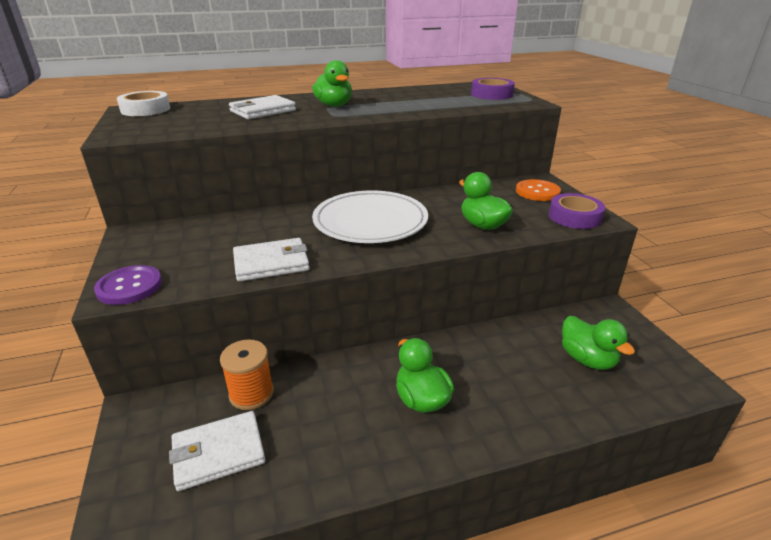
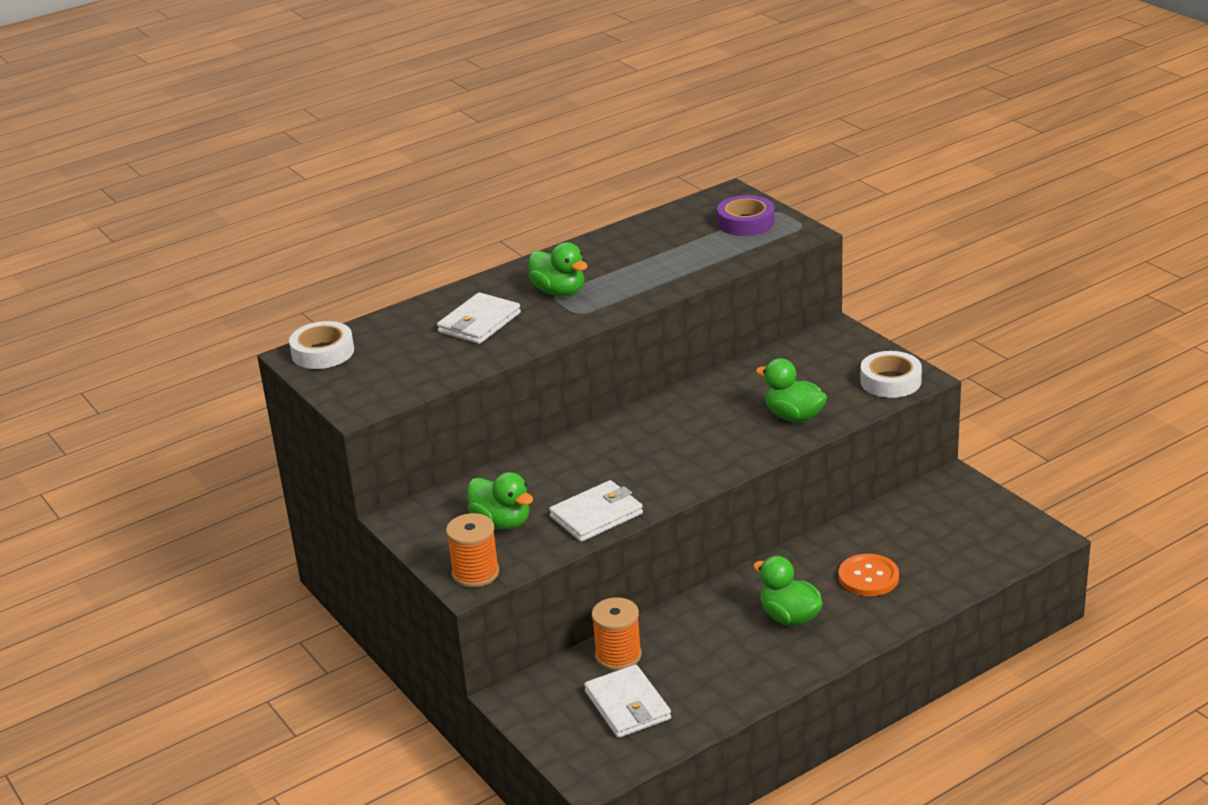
camera: 15 degrees left, 0 degrees up
purple button [94,265,162,305] -> orange spool [446,513,499,588]
white wallet [169,411,265,491] -> white wallet turned 75 degrees counterclockwise [584,664,671,738]
white plate [312,190,428,243] -> none
orange button [516,179,561,201] -> orange button moved to [839,554,899,596]
purple tape [549,193,605,229] -> white tape [860,351,922,398]
green duck [562,316,635,370] -> green duck moved to [467,472,533,530]

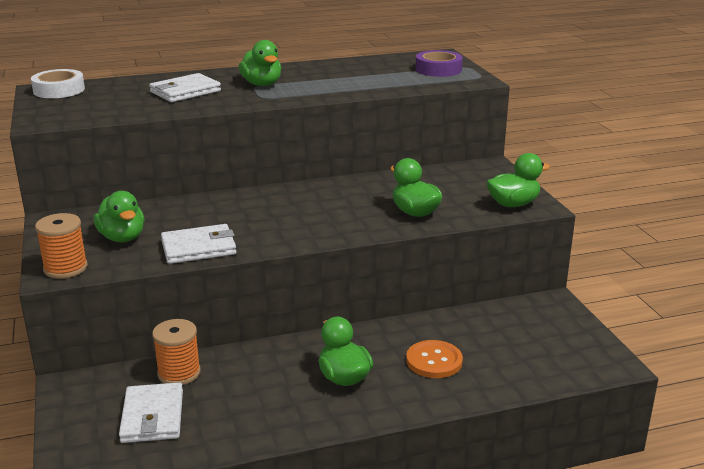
camera: 15 degrees right, 5 degrees down
white tape [860,351,922,398] -> green duck [487,153,550,207]

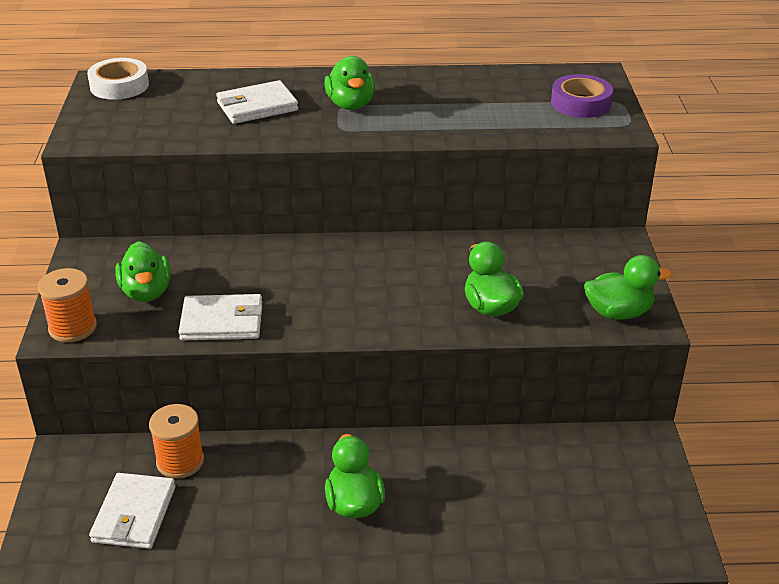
camera: 15 degrees right, 10 degrees up
orange button [406,340,463,378] -> none

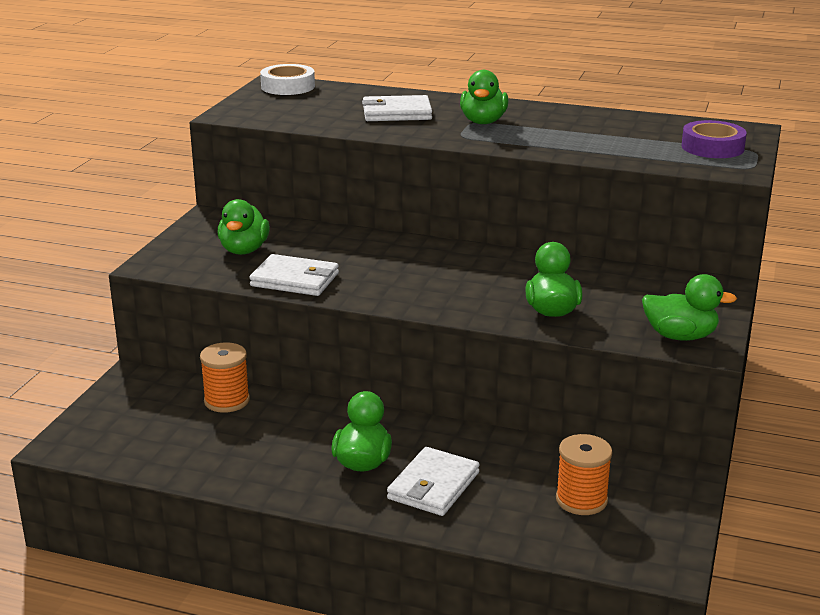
camera: 20 degrees right, 10 degrees down
orange spool [38,268,97,342] -> orange spool moved to [556,434,612,515]
white wallet [89,473,176,549] -> white wallet moved to [387,447,480,516]

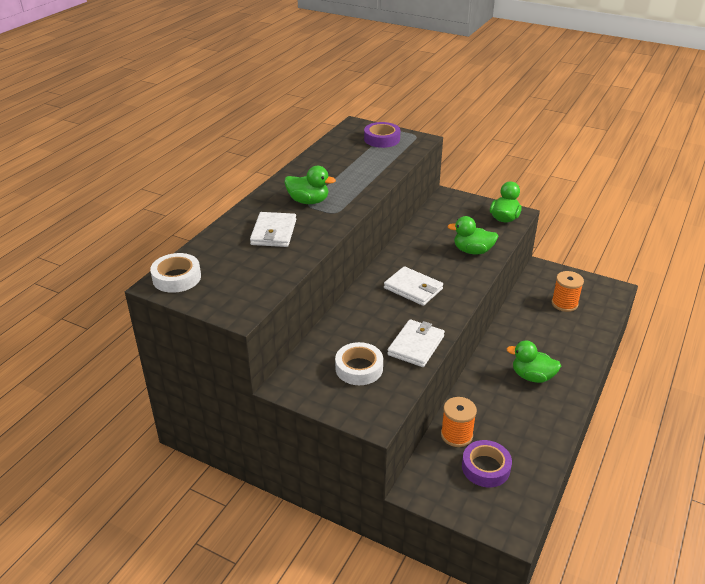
camera: 80 degrees left, 10 degrees up
green duck [218,199,270,255] -> white tape [335,342,383,385]
white wallet [387,447,480,516] -> white wallet moved to [384,266,443,306]
none -> purple tape [462,440,512,487]

